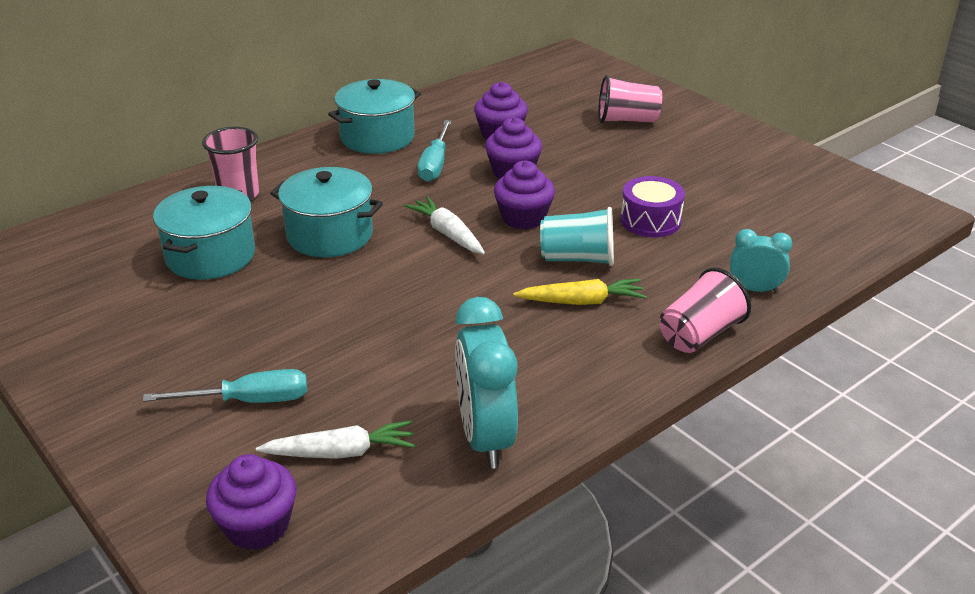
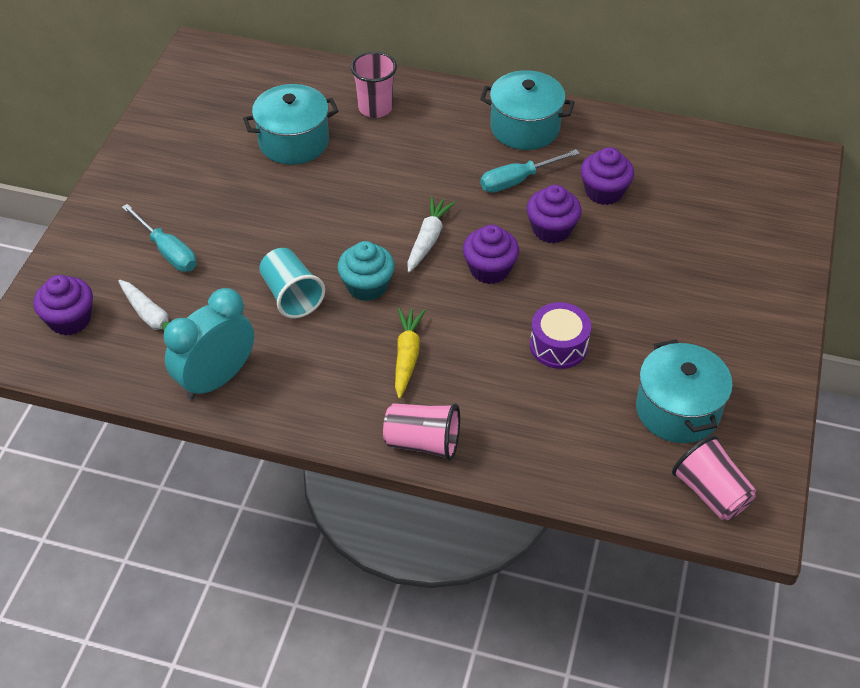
camera: 55 degrees right, 15 degrees up
turquoise pot [270,167,383,257] -> turquoise pot moved to [636,340,733,443]
yellow carrot [513,279,646,305] -> yellow carrot turned 135 degrees counterclockwise [395,308,425,399]
turquoise cup [540,207,614,266] -> turquoise cup moved to [259,248,325,318]
pink cup [598,75,662,123] -> pink cup moved to [672,435,756,520]
turquoise clock [730,229,792,293] -> none
none -> turquoise cupcake [338,241,395,301]

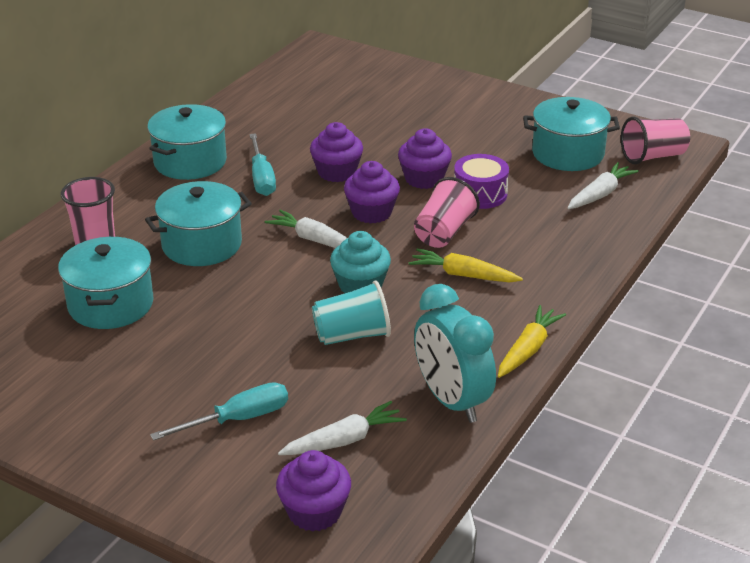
camera: 75 degrees left, 15 degrees down
pink cup [383,403,460,461] -> pink cup moved to [414,177,480,248]
purple cupcake [581,147,634,205] -> purple cupcake moved to [398,128,452,189]
none -> turquoise pot [145,181,252,266]
none -> yellow carrot [498,305,566,378]
none -> white carrot [568,162,639,209]

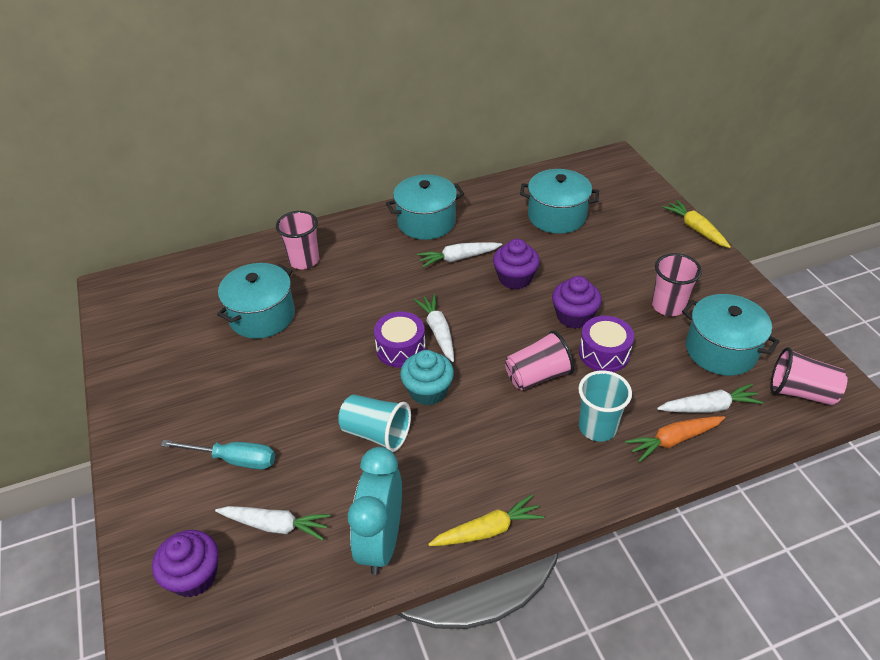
camera: 40 degrees right, 10 degrees up
turquoise pot [145,181,252,266] -> turquoise pot moved to [520,169,599,234]
turquoise screwdriver [249,133,276,196] -> white carrot [417,242,502,268]
purple cupcake [344,161,400,224] -> none
yellow carrot [409,248,523,282] -> yellow carrot moved to [662,200,731,248]
none -> purple drum [374,311,426,368]
none -> turquoise cup [578,370,632,442]
none -> orange carrot [625,416,725,462]
none -> pink cup [652,253,702,316]

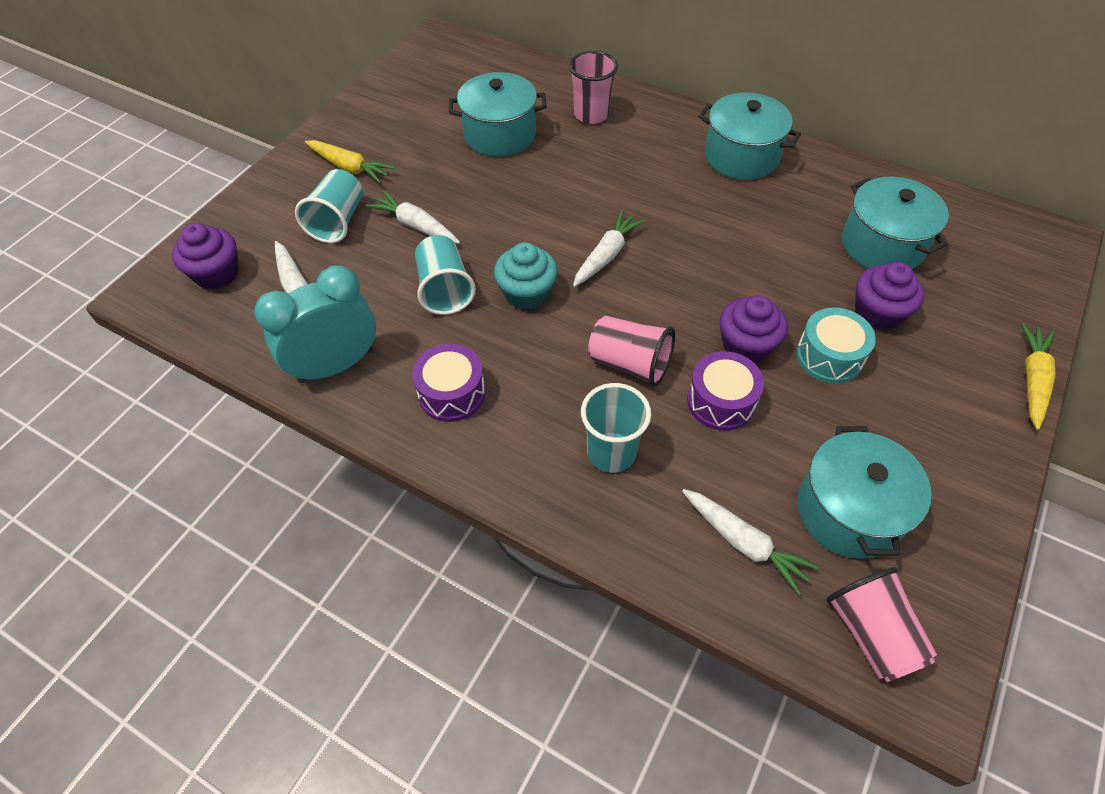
camera: 50 degrees right, 10 degrees up
turquoise screwdriver [160,440,275,470] -> turquoise cup [295,169,363,243]
purple drum [374,311,426,368] -> purple drum moved to [412,343,486,422]
white carrot [417,242,502,268] -> white carrot moved to [366,190,460,244]
yellow carrot [428,494,545,546] -> yellow carrot moved to [305,140,395,183]
purple cupcake [493,239,540,290] -> purple cupcake moved to [855,262,924,331]
orange carrot [625,416,725,462] -> none
pink cup [652,253,702,316] -> none
none -> turquoise drum [796,307,876,384]

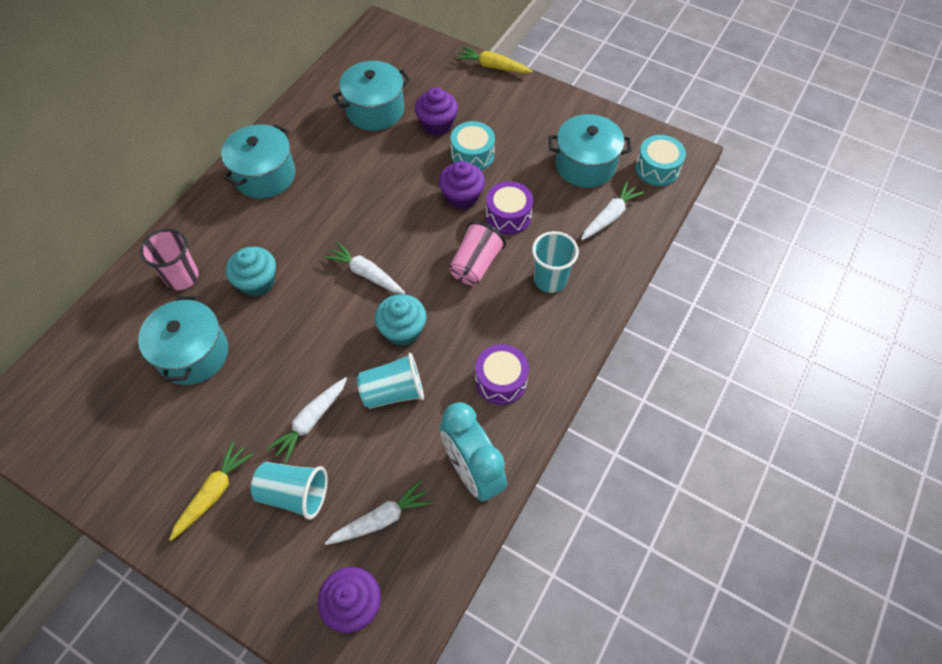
camera: 90 degrees left, 5 degrees up
pink cup [826,567,937,682] -> turquoise drum [635,135,686,186]
none -> turquoise cupcake [226,247,276,297]

